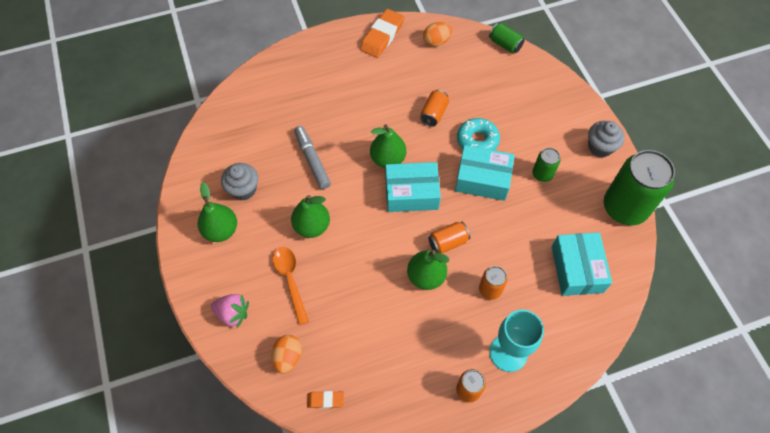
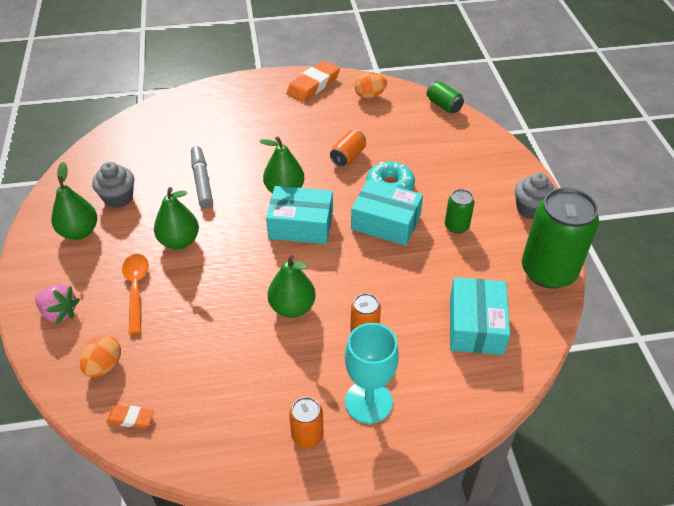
camera: 10 degrees right, 15 degrees down
orange can [428,222,470,253] -> none

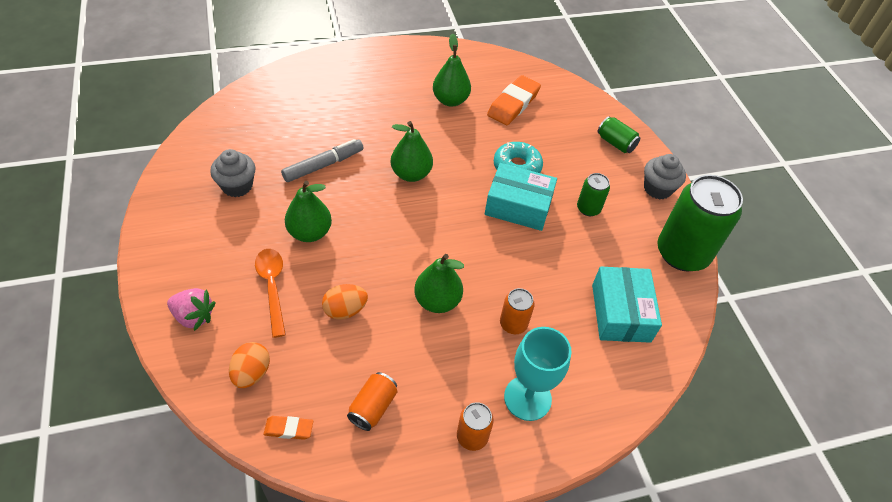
camera: 10 degrees left, 5 degrees up
green pear [52,162,97,240] -> green pear moved to [433,33,471,106]
grey marker [191,146,213,208] -> grey marker turned 75 degrees clockwise [281,139,363,182]
turquoise box [266,186,333,244] -> none
orange eraser [286,61,340,102] -> orange eraser moved to [487,75,541,125]
orange can [330,130,366,166] -> orange can moved to [347,372,397,431]
orange egg [354,73,387,99] -> orange egg moved to [322,284,368,320]
green can [427,81,464,114] -> green can moved to [598,116,640,153]

